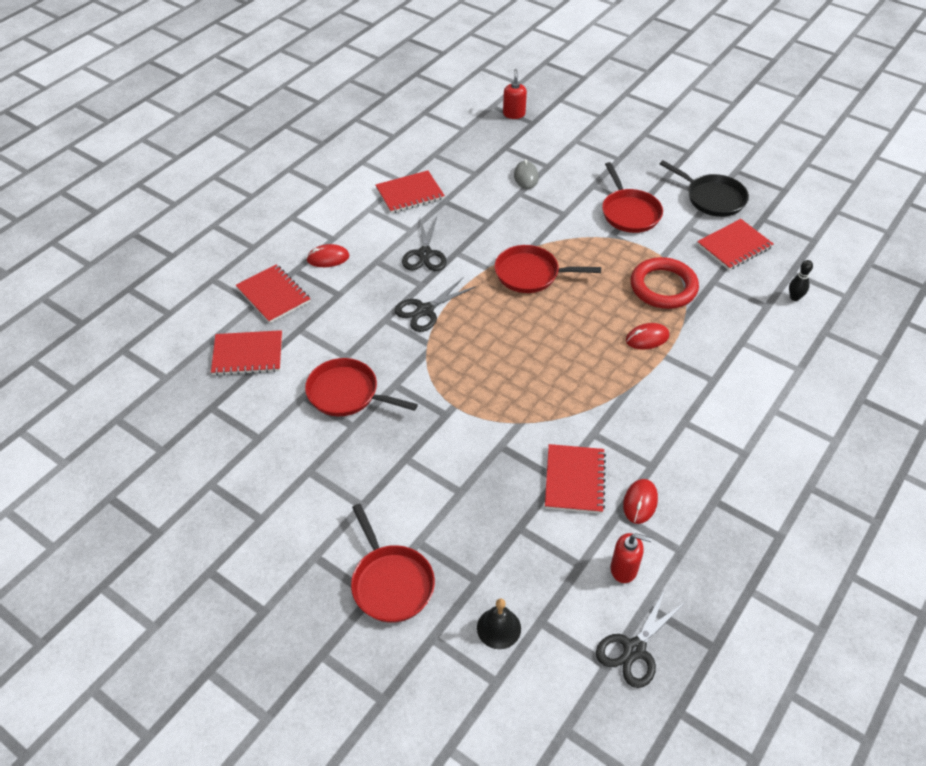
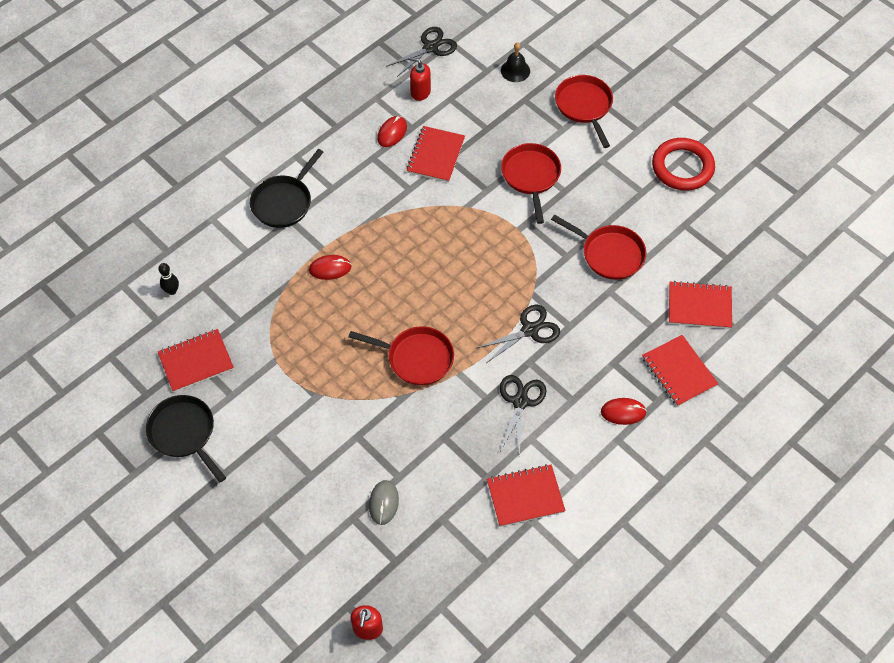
camera: 170 degrees left, 10 degrees up
red pan [602,162,663,233] -> red pan moved to [501,143,561,224]
red ring [631,257,699,309] -> red ring moved to [652,138,715,191]
none -> black pan [250,149,323,228]

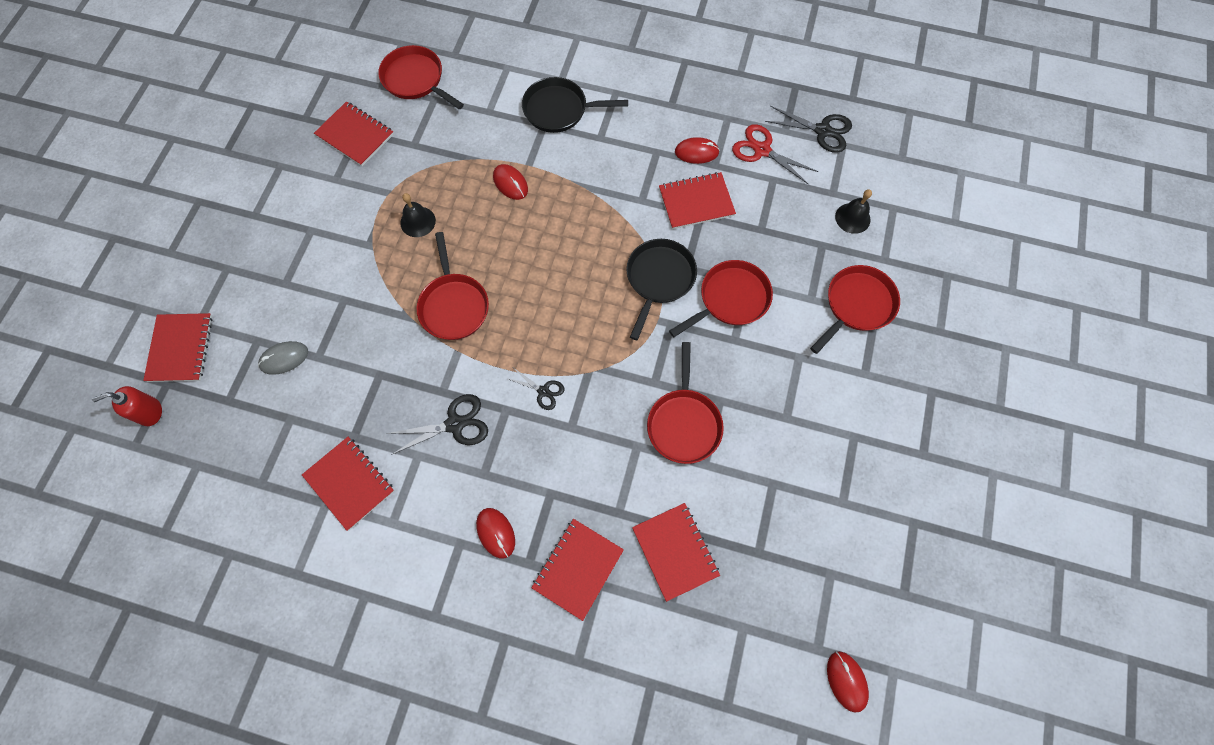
camera: 60 degrees right, 10 degrees up
black pan [146,395,226,482] -> black pan moved to [626,239,697,340]
black bowling pin [158,263,179,295] -> red pan [378,45,464,110]
red soap dispenser [408,57,431,101] -> red scissors [732,124,818,185]
black scissors [477,305,560,362] -> black scissors [506,368,564,410], size x0.61
red ring [652,138,715,191] -> none
none -> red notebook [143,313,213,382]
none -> black bell [400,193,436,237]
none -> red mouse [827,651,869,712]

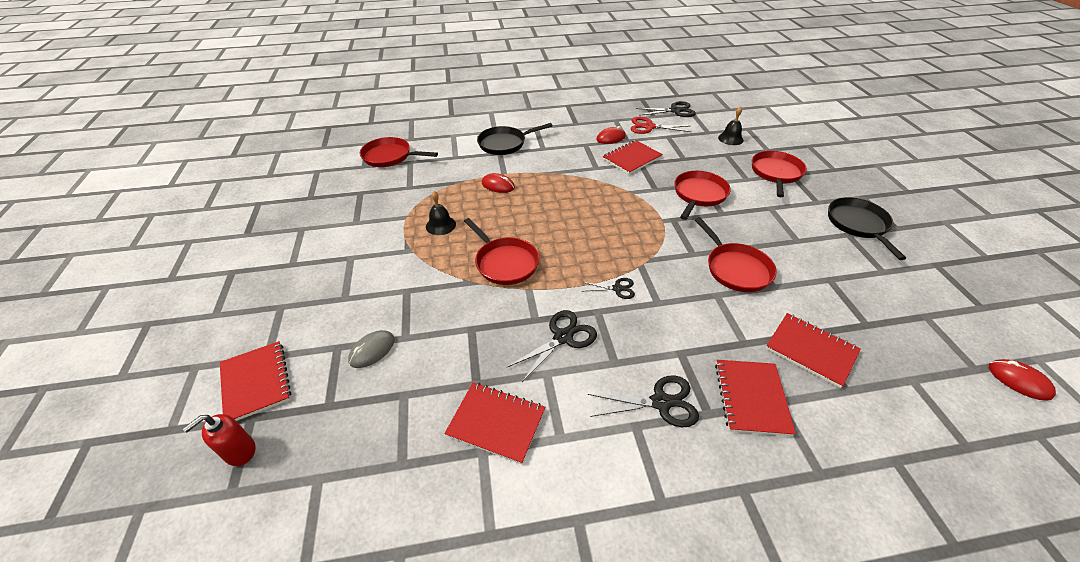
camera: 25 degrees left, 25 degrees down
red notebook [314,101,394,166] -> none
red mouse [476,508,515,559] -> black scissors [587,376,699,427]
black pan [626,239,697,340] -> black pan moved to [828,197,906,260]

